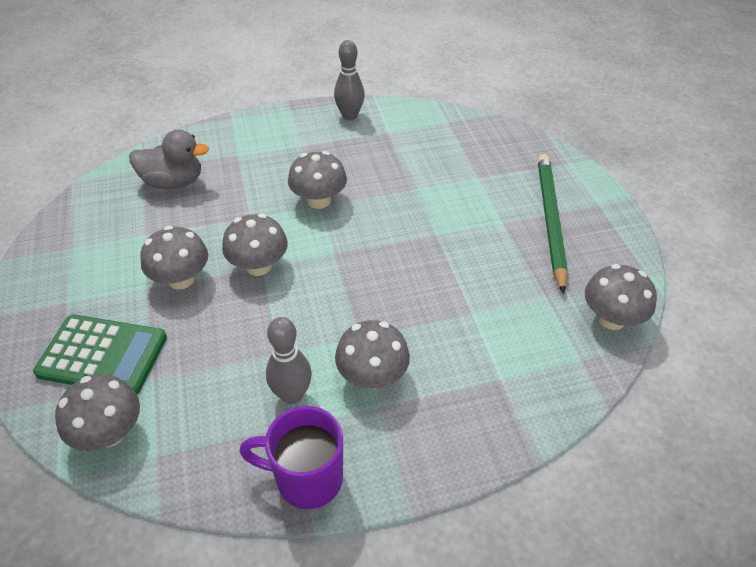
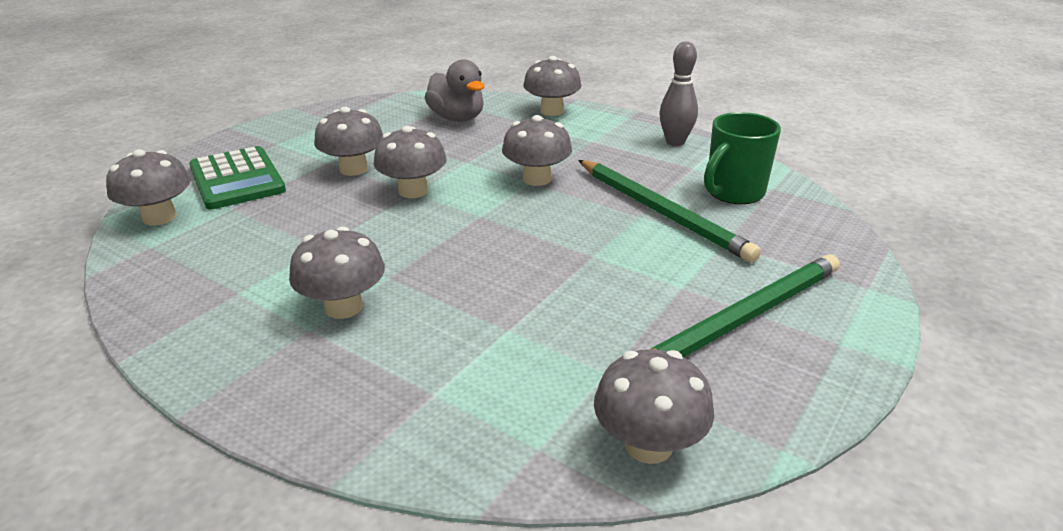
camera: 50 degrees right, 15 degrees down
purple mug [239,406,343,509] -> none
grey bowling pin [266,317,312,404] -> none
none -> grey mushroom [523,56,581,116]
none -> green pencil [578,160,761,263]
none -> green mug [704,112,781,204]

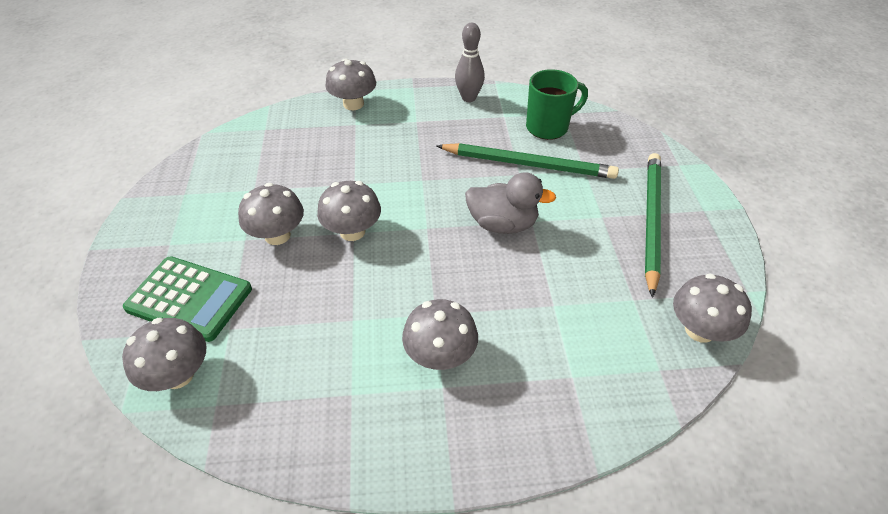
camera: 40 degrees left, 15 degrees up
grey duck [425,59,485,122] -> grey duck moved to [465,172,556,234]
grey mushroom [502,115,572,186] -> none
green mug [704,112,781,204] -> green mug turned 120 degrees counterclockwise [526,69,588,140]

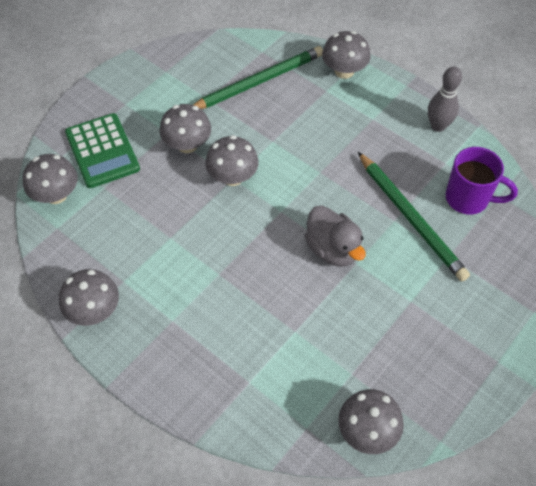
camera: 45 degrees right, 10 degrees up
grey mushroom [402,299,478,370] -> grey mushroom moved to [59,269,119,326]
green mug [526,69,588,140] -> purple mug [446,147,518,215]
green pencil [645,153,661,298] -> green pencil moved to [193,46,323,109]

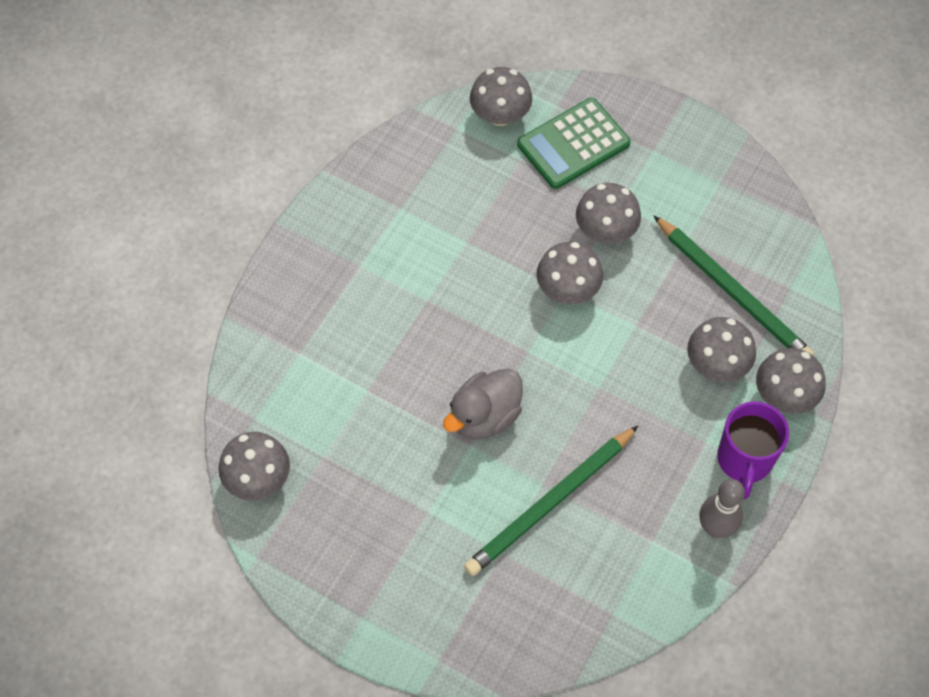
camera: 80 degrees right, 5 degrees up
grey mushroom [59,269,119,326] -> grey mushroom moved to [687,317,756,382]
purple mug [446,147,518,215] -> purple mug moved to [717,401,789,499]

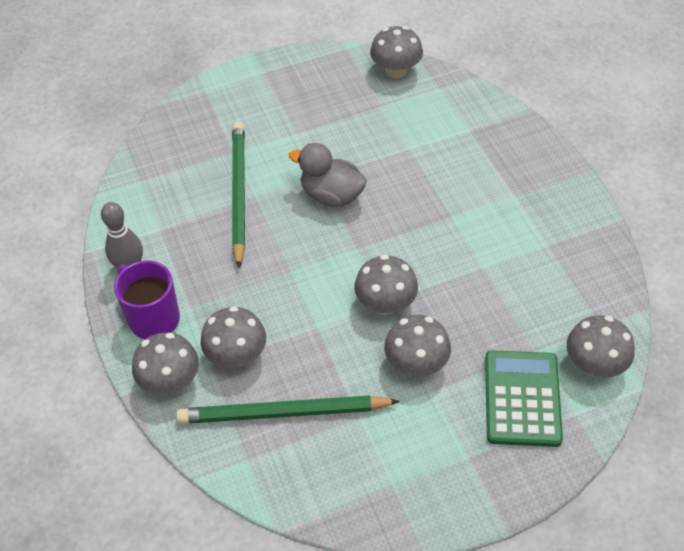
camera: 130 degrees right, 10 degrees down
grey duck [443,369,523,440] -> grey duck turned 60 degrees counterclockwise [289,143,367,207]

